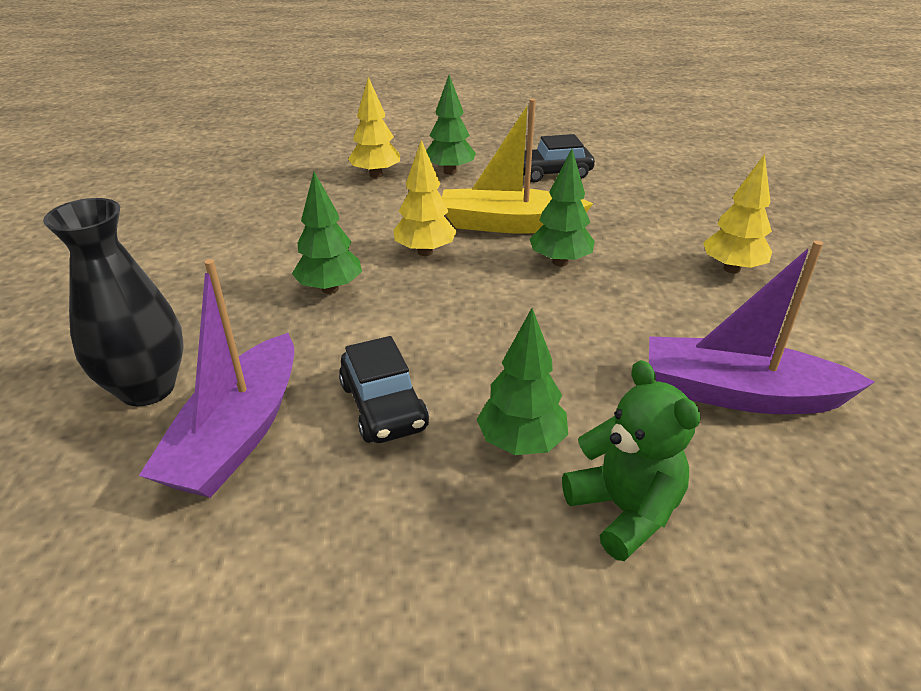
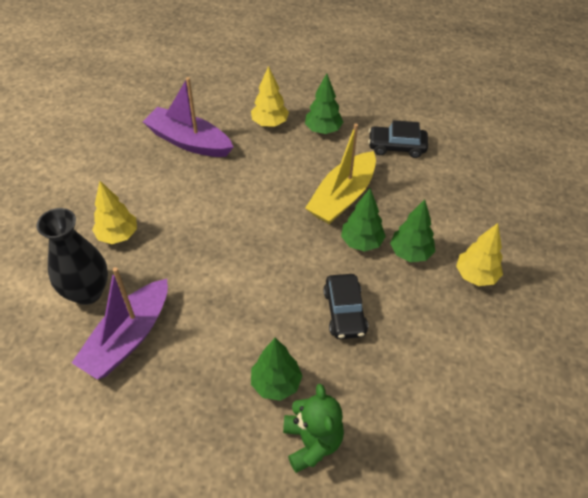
camera: 15 degrees right, 15 degrees up
green tree [292,172,362,294] -> green tree moved to [390,199,435,262]
black car [339,336,429,443] -> black car moved to [324,274,368,339]
yellow tree [393,140,457,256] -> yellow tree moved to [92,181,137,244]
yellow boat [442,99,593,234] -> yellow boat turned 75 degrees counterclockwise [305,123,376,224]
purple boat [649,240,875,414] -> purple boat moved to [143,77,233,157]

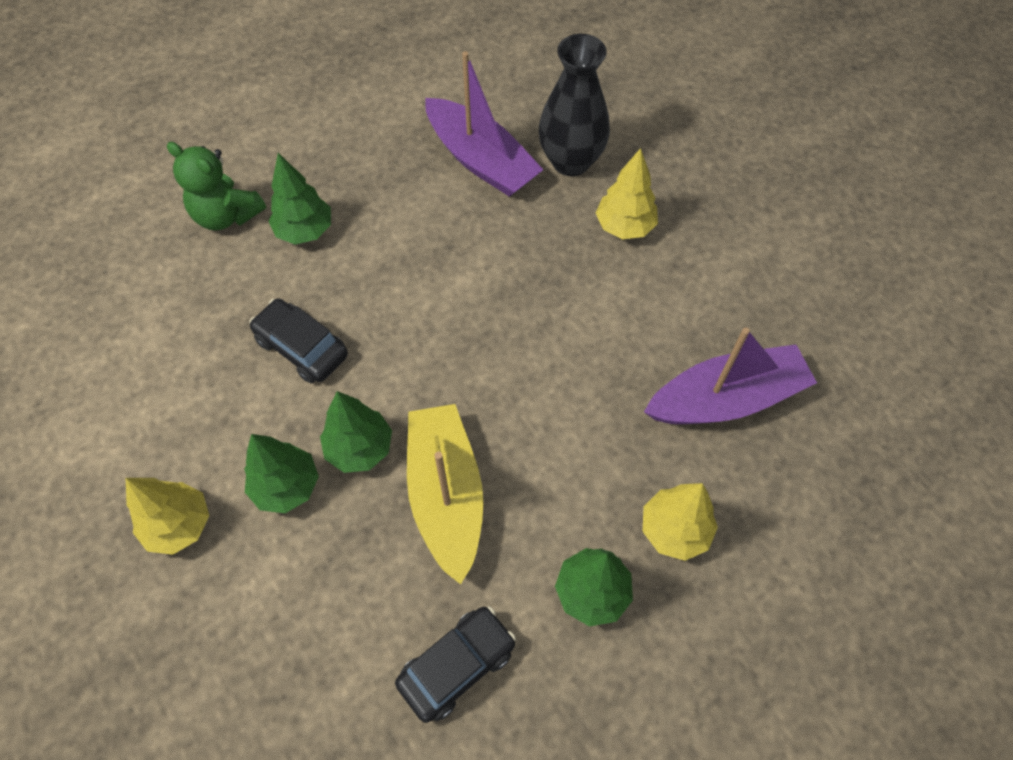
camera: 135 degrees right, 10 degrees up
purple boat [72,267,168,380] -> purple boat turned 150 degrees clockwise [425,51,543,197]

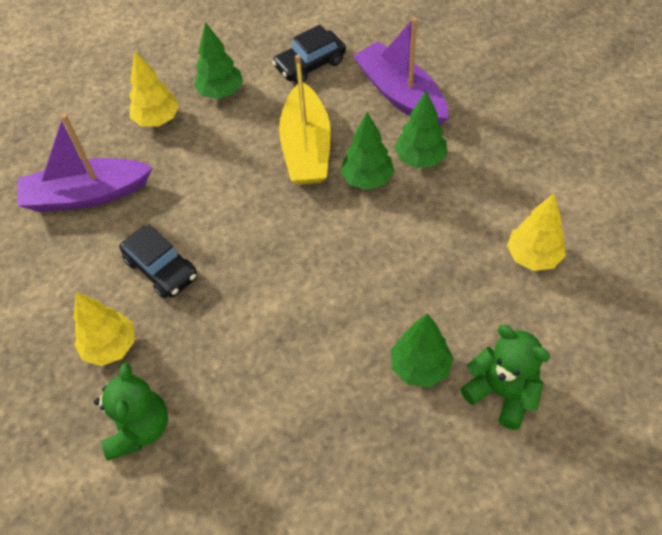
camera: 170 degrees left, 5 degrees down
yellow tree [126,478,209,555] -> yellow tree moved to [507,194,566,271]
black car [249,298,348,383] -> black car moved to [119,224,197,298]
purple boat [425,51,543,197] -> purple boat moved to [353,17,449,125]
black vase [539,34,610,176] -> green teddy bear [94,363,168,460]

